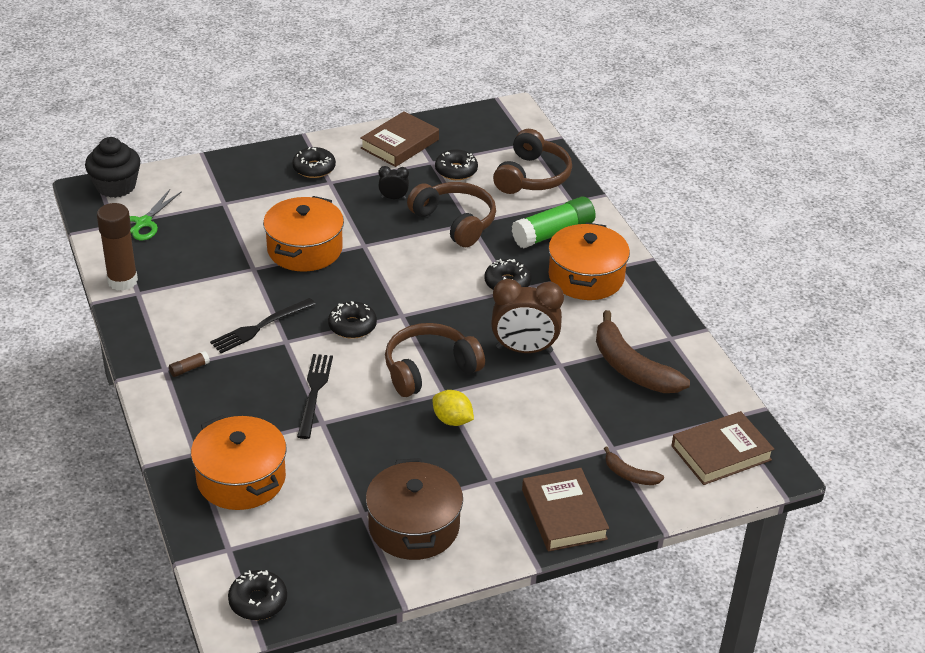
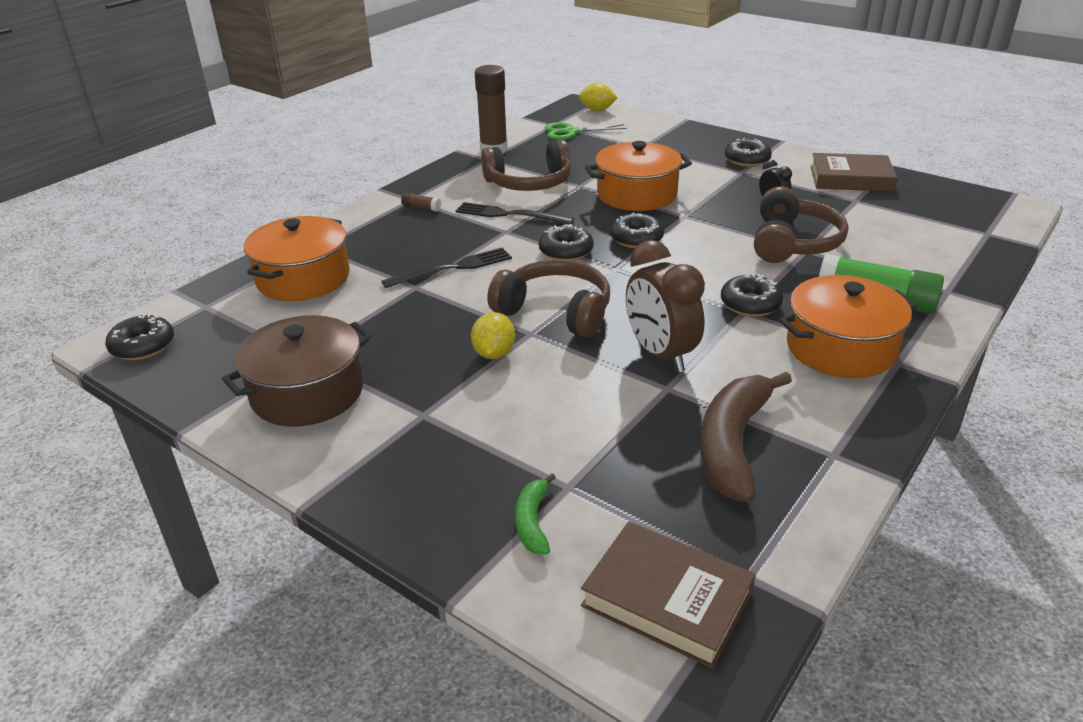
camera: 60 degrees right, 5 degrees down
black cupcake [85,137,141,198] -> yellow lemon [579,83,617,111]
black donut [435,149,478,180] -> black donut moved to [610,213,664,248]
brown headphones [493,129,572,194] -> brown headphones moved to [481,140,571,191]
brown book [522,468,609,552] -> none
brown banana [604,447,664,485] -> green banana [515,473,556,554]

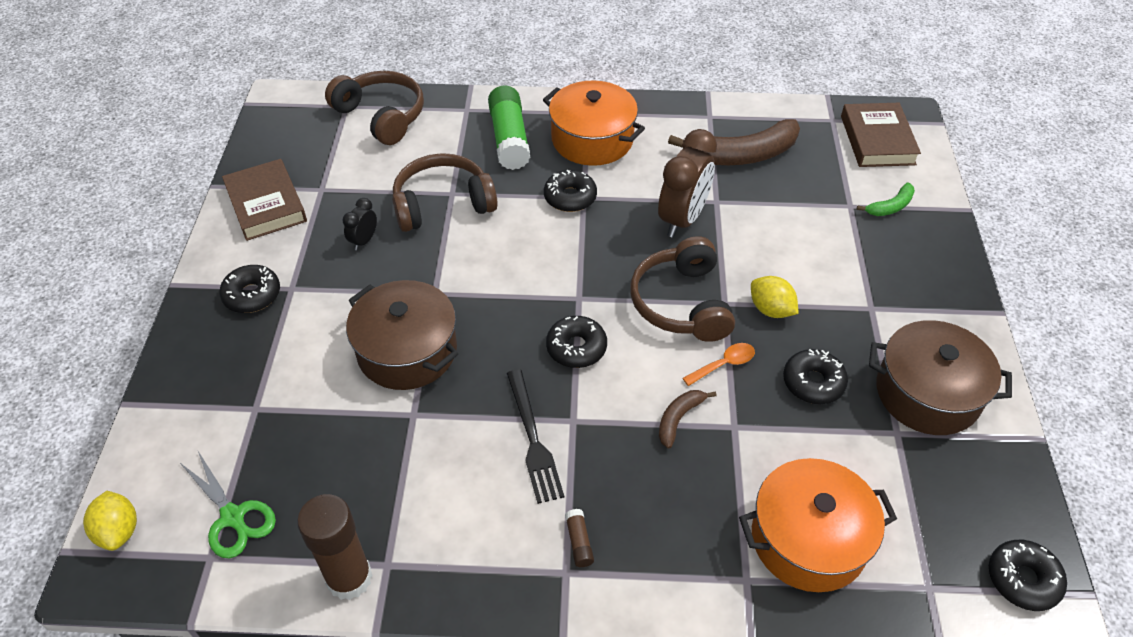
camera: 125 degrees left, 15 degrees up
black fork [381,247,512,288] -> brown banana [659,390,717,449]
yellow lemon [471,312,515,359] -> yellow lemon turned 75 degrees clockwise [751,276,799,318]
brown headphones [481,140,571,191] -> brown headphones moved to [325,71,424,145]
orange pot [585,141,692,211] -> brown pot [346,280,458,390]
black donut [610,213,664,248] -> black donut moved to [783,349,848,404]
none -> orange spoon [683,343,755,386]

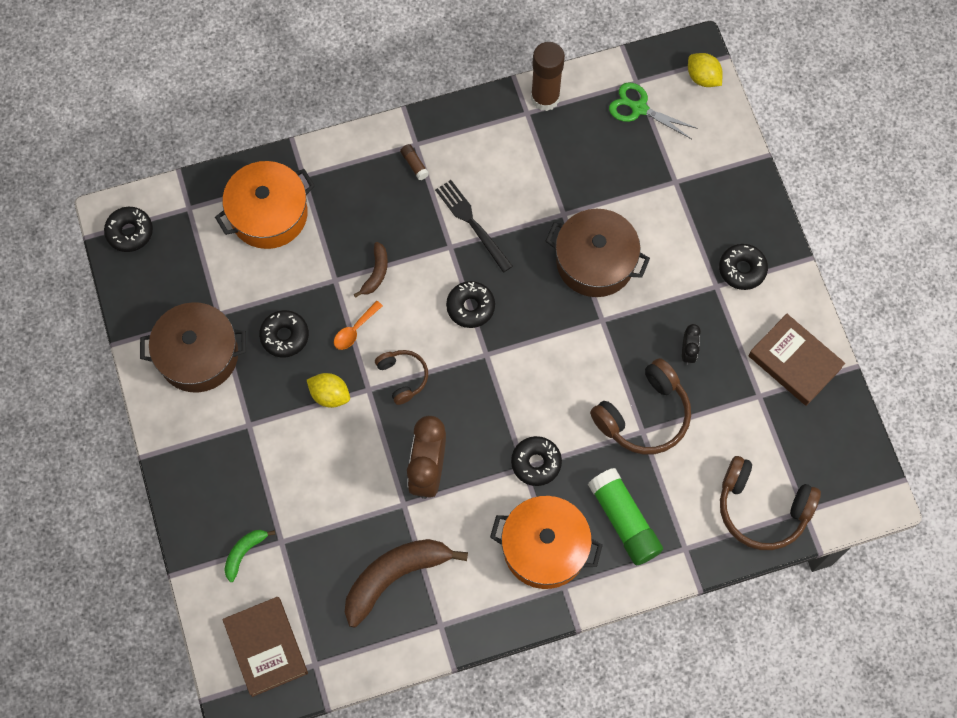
camera: 160 degrees right, 20 degrees up
brown headphones [630,236,735,342] -> brown headphones [375,350,428,405], size x0.57

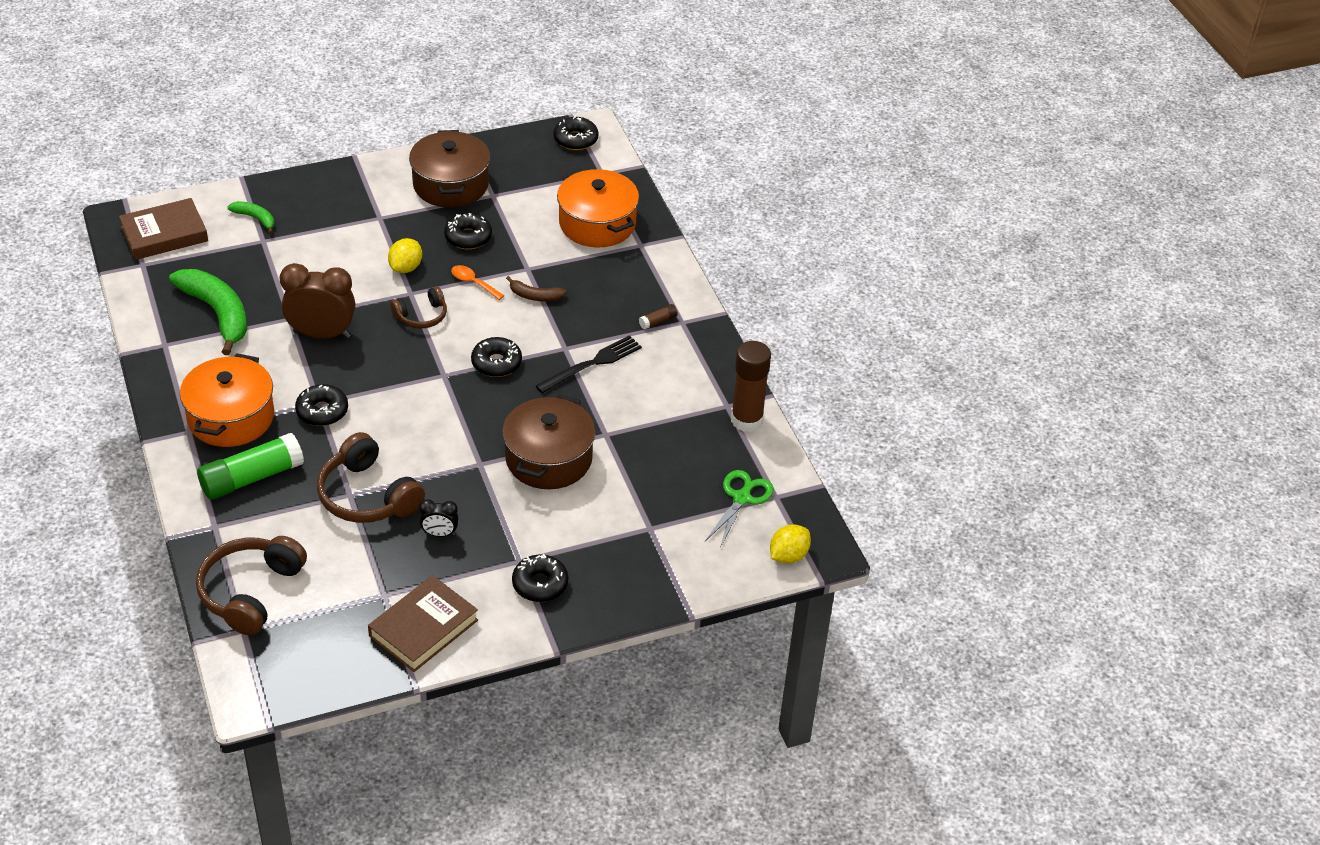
camera: 85 degrees right, 25 degrees down
brown banana [345,539,468,627] -> green banana [169,269,247,355]

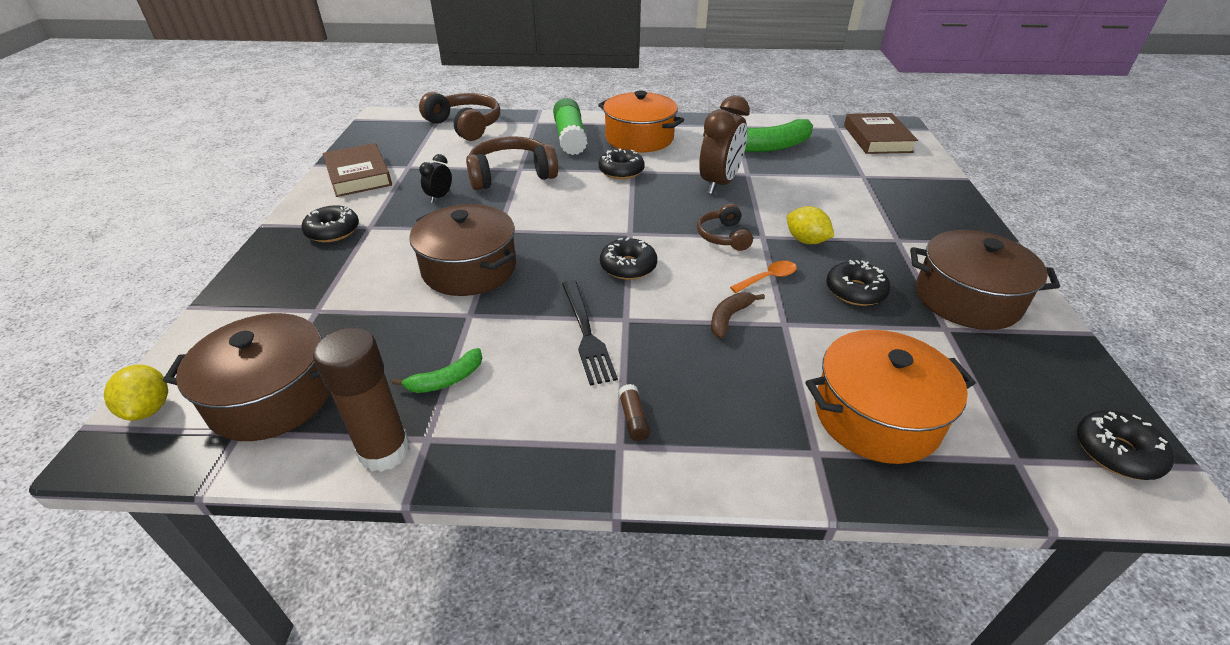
camera: 115 degrees right, 5 degrees down
green banana [227,201,274,234] -> green banana moved to [392,348,482,393]
green scissors [705,470,773,548] -> brown pot [163,313,331,441]

